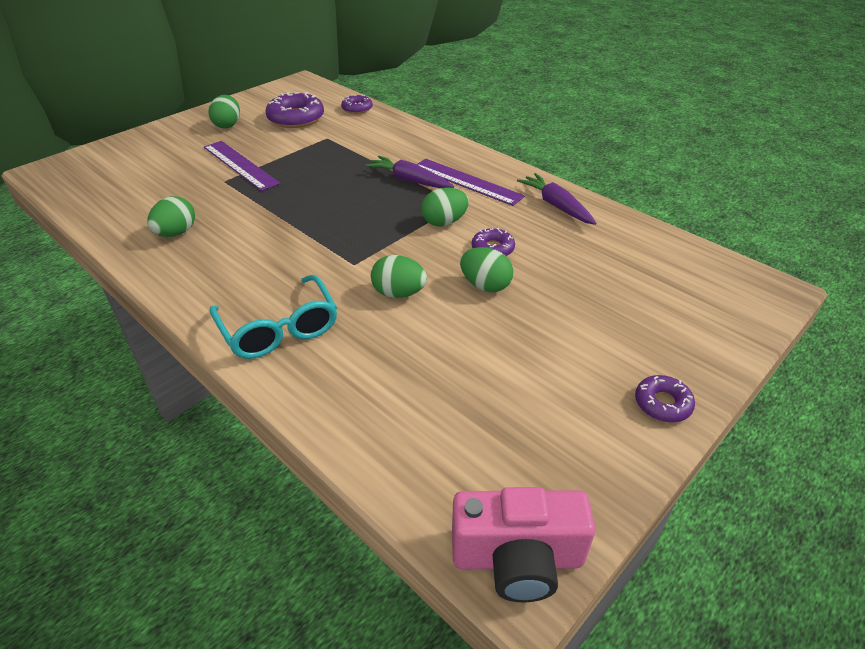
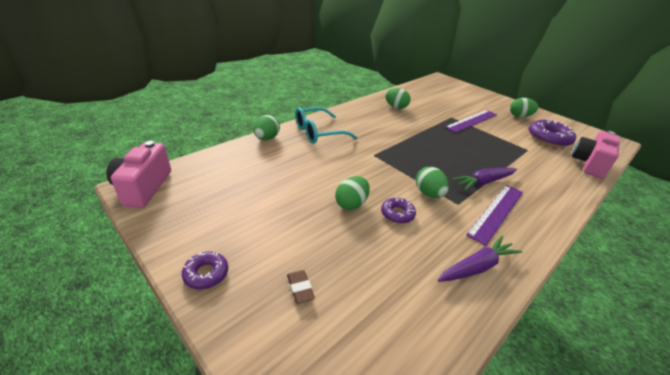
camera: 90 degrees right, 5 degrees down
purple donut [341,94,373,114] -> pink camera [572,131,620,178]
purple carrot [365,156,454,188] -> purple carrot turned 150 degrees counterclockwise [452,168,517,191]
green egg [371,255,427,298] -> green egg moved to [253,115,280,140]
none -> brown eraser [287,270,315,304]

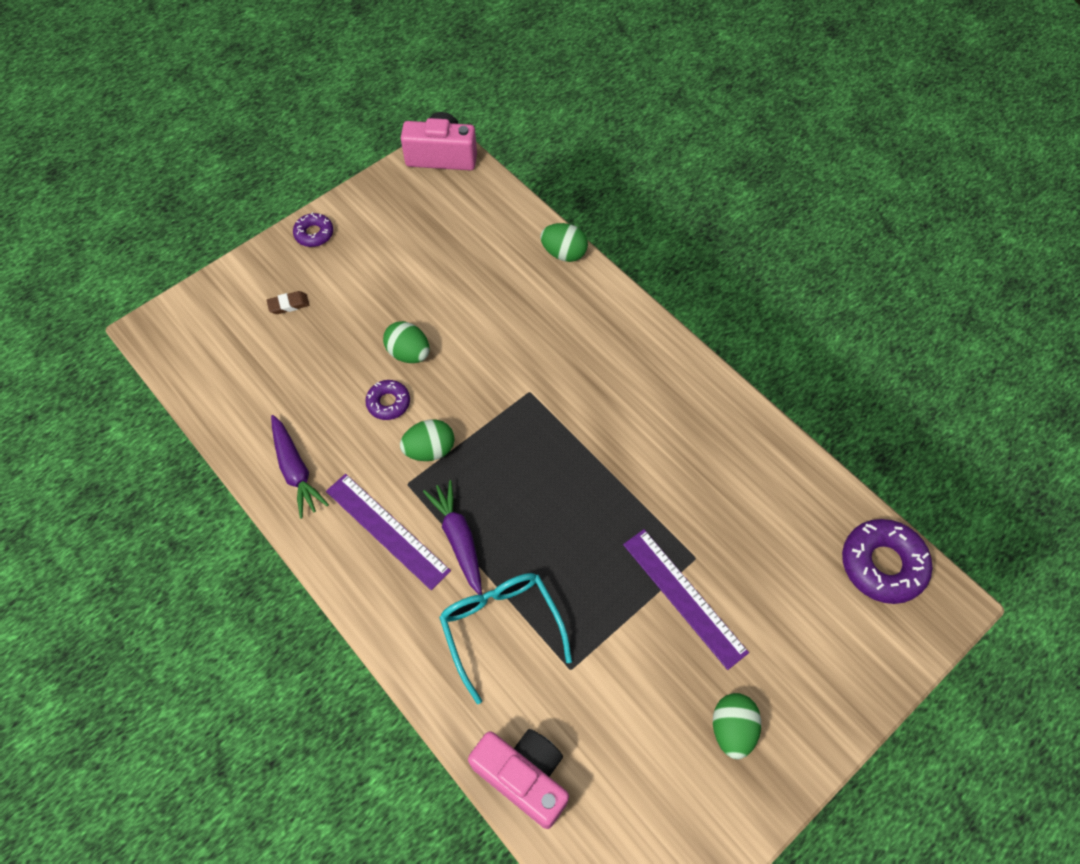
camera: 95 degrees right, 25 degrees up
turquoise glasses [295,107,358,144] -> turquoise glasses moved to [439,573,572,704]
green egg [385,88,411,109] -> none
purple donut [528,119,577,147] -> purple donut moved to [842,519,932,604]

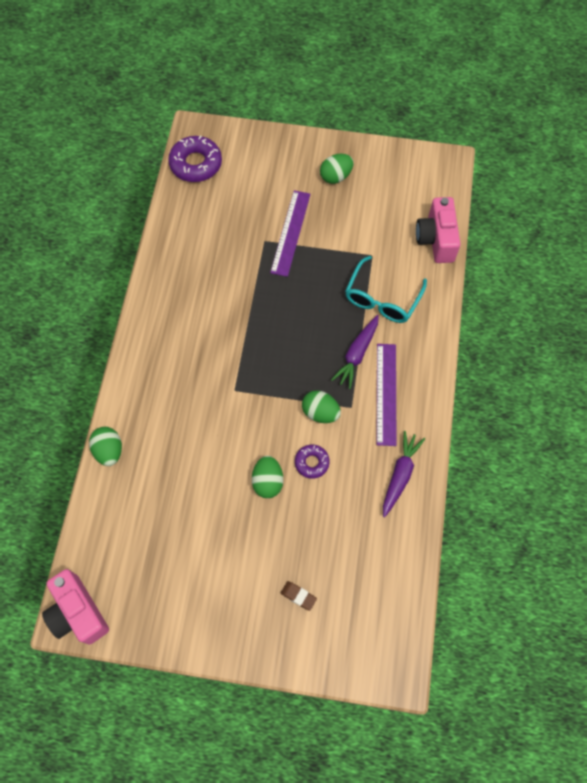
camera: 130 degrees left, 5 degrees up
purple donut [293,212,333,247] -> none

